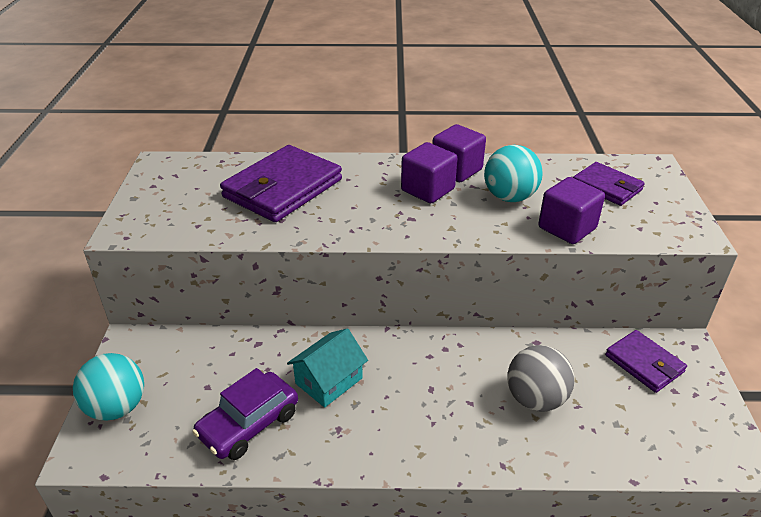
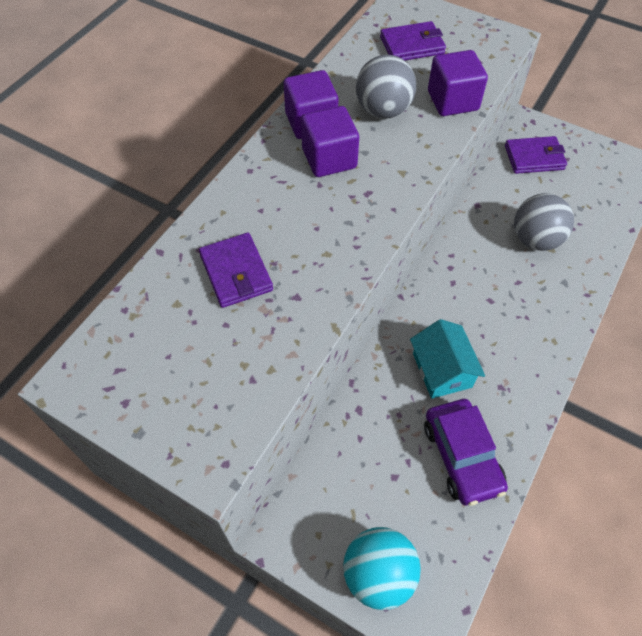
camera: 60 degrees left, 20 degrees up
purple wallet [220,145,342,222] -> purple wallet [199,233,273,308], size x0.57
turquoise ball [484,145,543,202] -> grey ball [356,55,416,119]

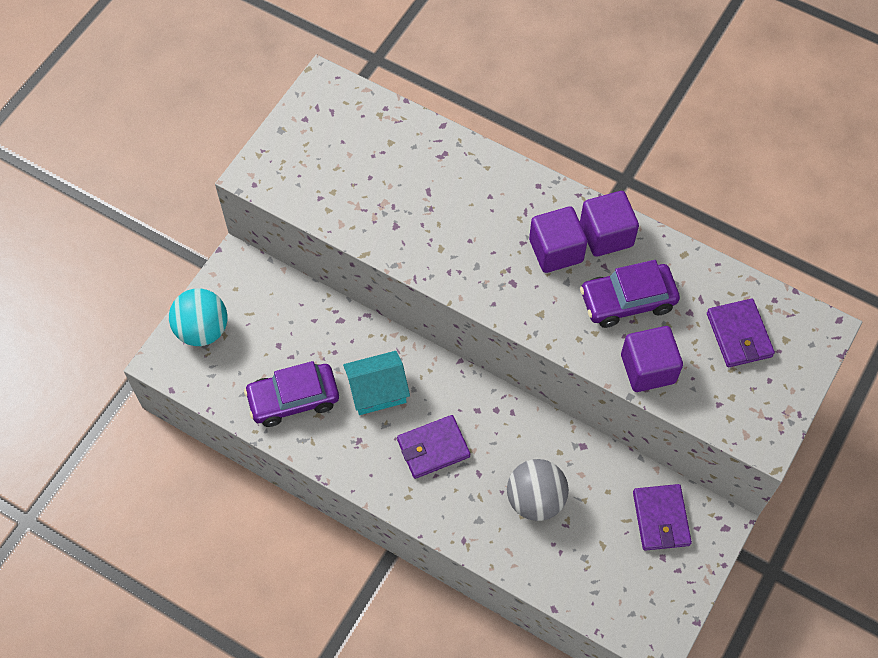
camera: 90 degrees right, 5 degrees up
purple wallet [199,233,273,308] -> purple wallet moved to [397,415,470,479]
grey ball [356,55,416,119] -> purple car [580,260,680,328]

